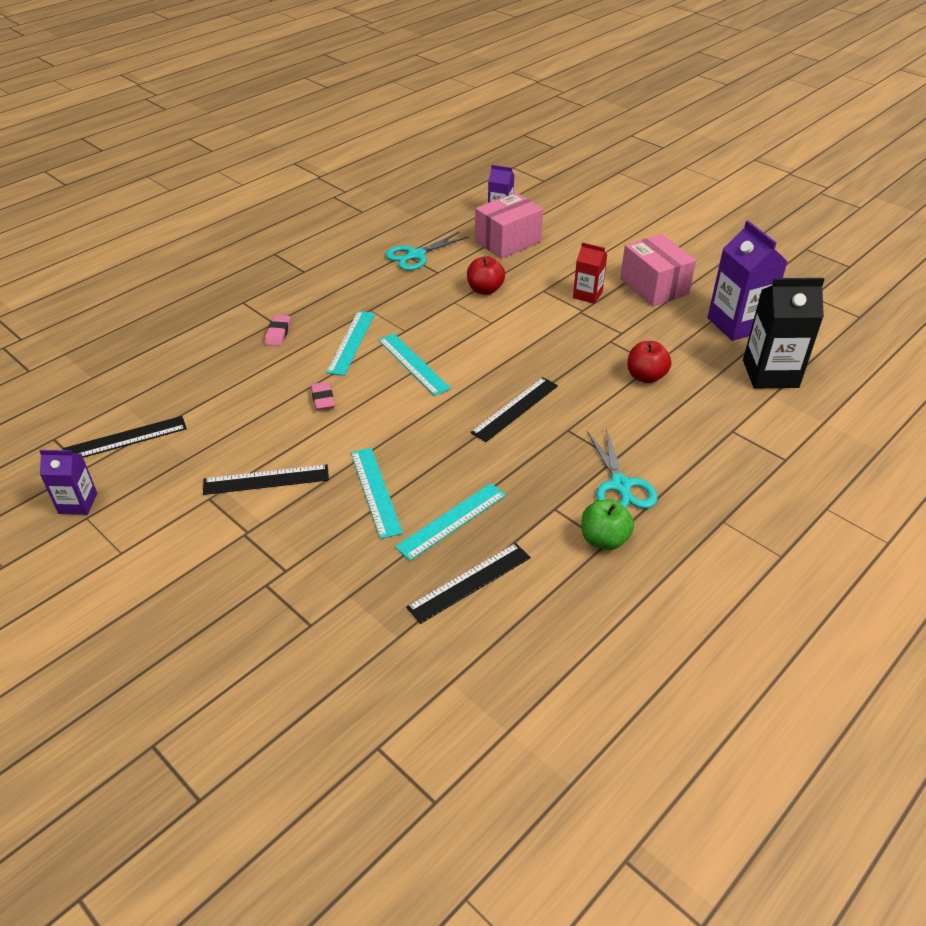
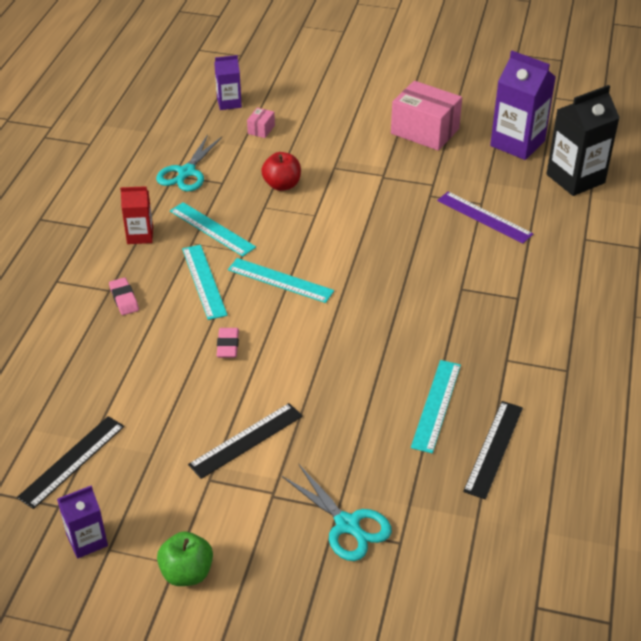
camera: 30 degrees left, 0 degrees up
pink eraser [311,382,335,410] -> pink eraser turned 45 degrees clockwise [216,328,239,358]
turquoise ruler [351,448,403,539] -> turquoise ruler moved to [170,202,256,256]
black ruler [470,377,558,442] -> none
pink box [475,192,543,259] -> pink box [247,108,275,138], size x0.44
red carton [573,242,607,304] -> red carton moved to [120,186,153,244]
green apple [582,499,634,550] -> green apple moved to [157,531,213,586]
turquoise scissors [587,428,657,509] -> turquoise scissors moved to [282,464,392,561]
red apple [627,341,671,383] -> purple ruler [437,192,533,243]

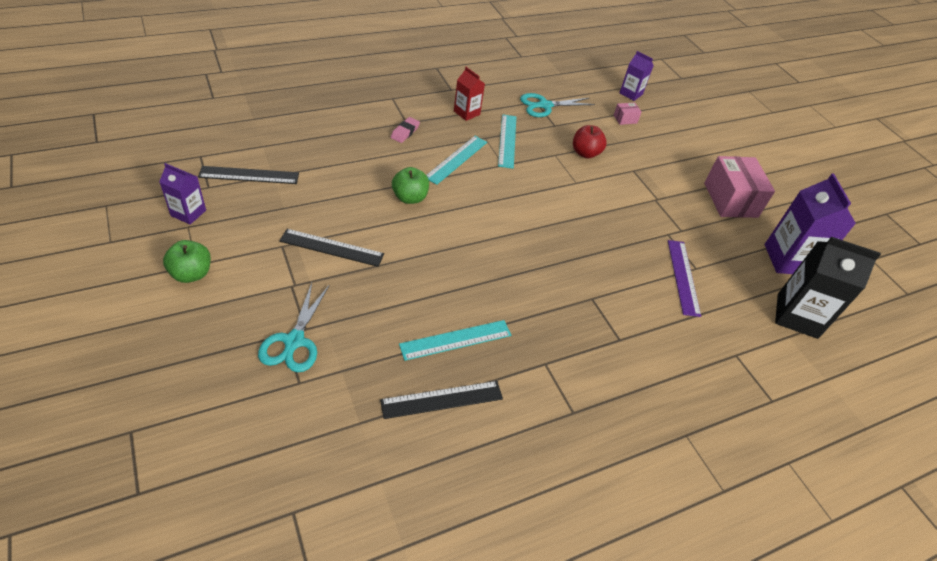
camera: 45 degrees right, 5 degrees up
pink eraser [216,328,239,358] -> green apple [392,167,429,204]
turquoise ruler [228,258,334,303] -> none

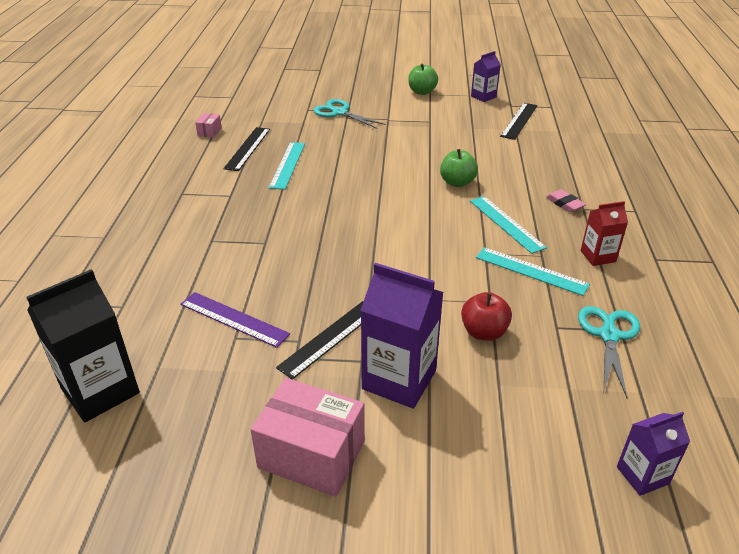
camera: 125 degrees right, 10 degrees down
black ruler [280,229,384,267] -> black ruler moved to [276,301,364,380]
pink box [614,102,642,125] -> pink box moved to [195,113,222,138]
purple carton [764,174,856,274] -> purple carton moved to [360,263,443,409]

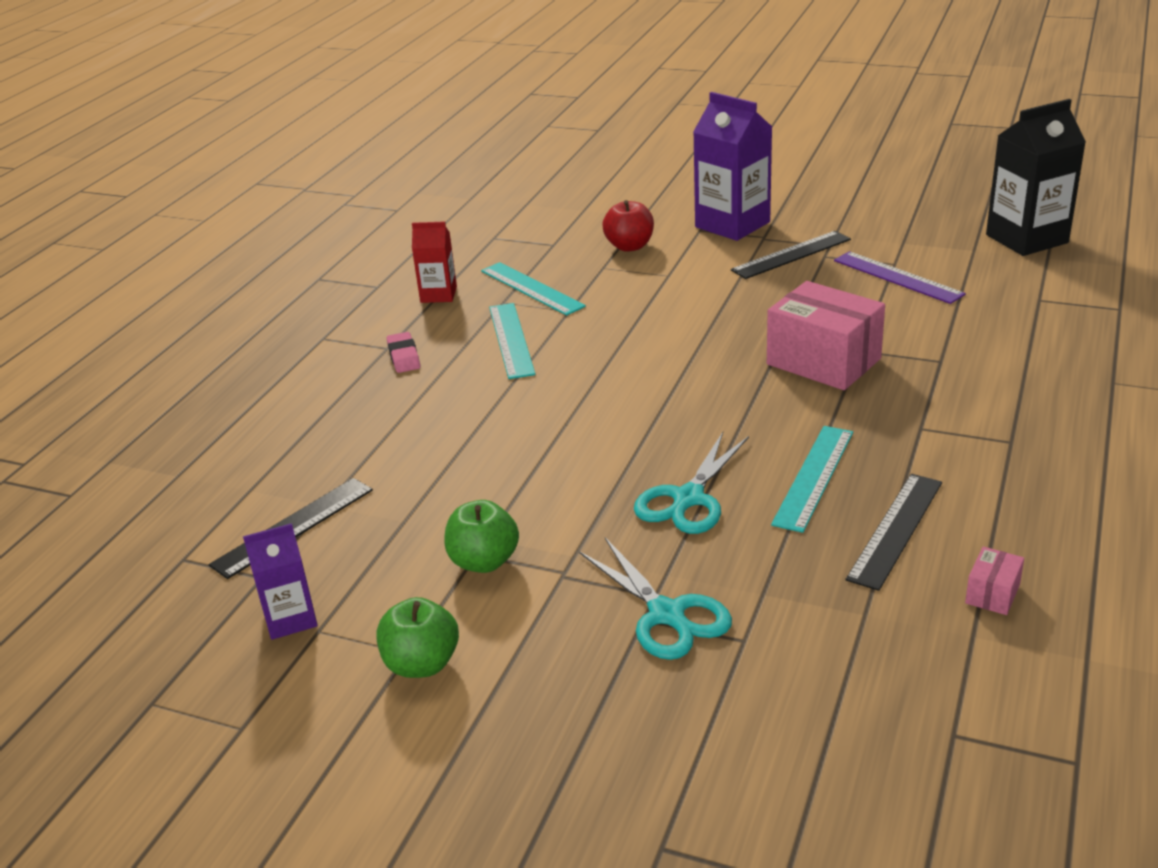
camera: 160 degrees left, 5 degrees down
pink box [251,378,365,497] -> pink box moved to [767,281,885,390]
green apple [440,149,478,187] -> green apple moved to [444,500,519,573]
turquoise scissors [578,306,640,398] -> turquoise scissors moved to [634,432,749,534]
purple carton [617,412,690,496] -> none

